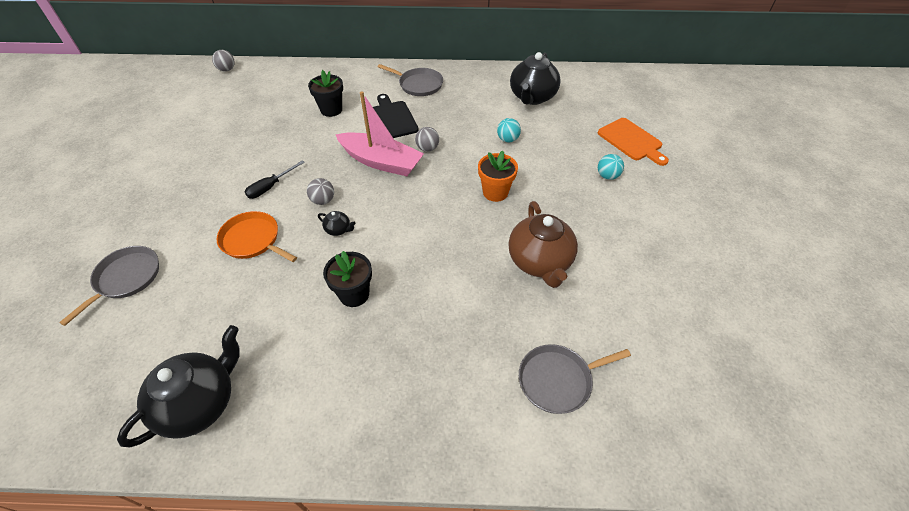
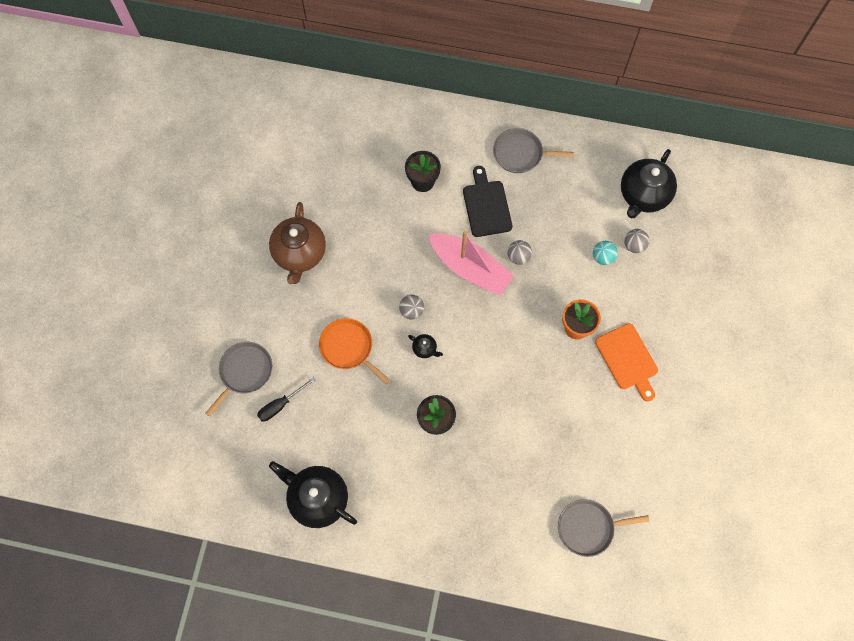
camera: 10 degrees right, 20 degrees up
black teapot [117,325,240,447] -> black teapot turned 105 degrees counterclockwise [269,461,357,528]
grey ball [212,50,235,71] -> grey ball moved to [624,229,649,253]
black screwdriver [245,160,305,199] -> black screwdriver moved to [257,377,316,422]
grey pan [378,64,443,96] -> grey pan turned 150 degrees clockwise [493,128,574,173]
brown teapot [508,201,578,288] -> brown teapot moved to [269,202,326,284]
orange cutting board [598,118,669,166] -> orange cutting board moved to [595,323,658,402]
turquoise ball [598,154,624,180] -> none

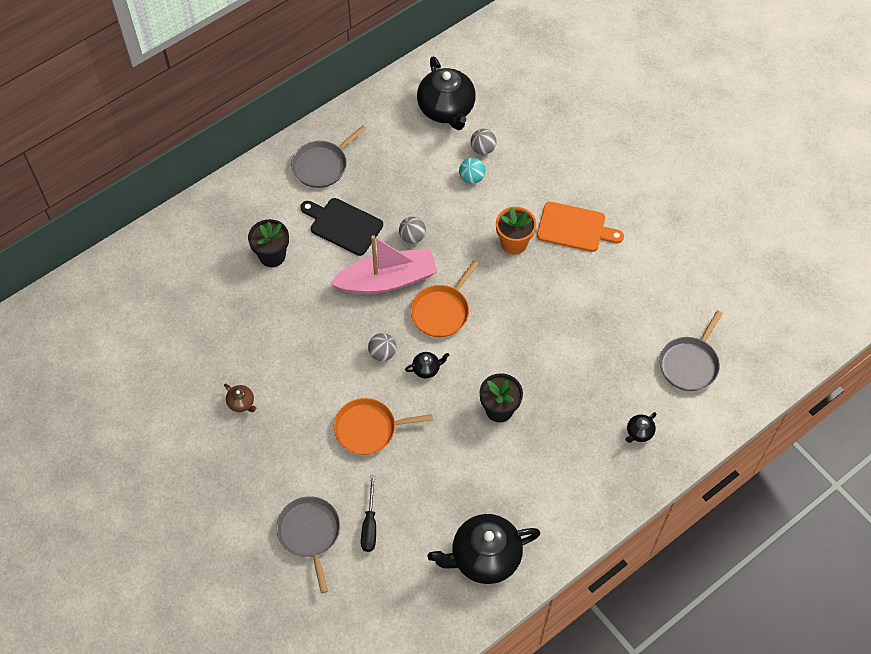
camera: 50 degrees left, 10 degrees down
brown teapot [269,202,326,284] -> brown teapot [224,384,257,412], size x0.43
none -> orange pan [410,261,478,337]
none -> black teapot [625,412,656,443]

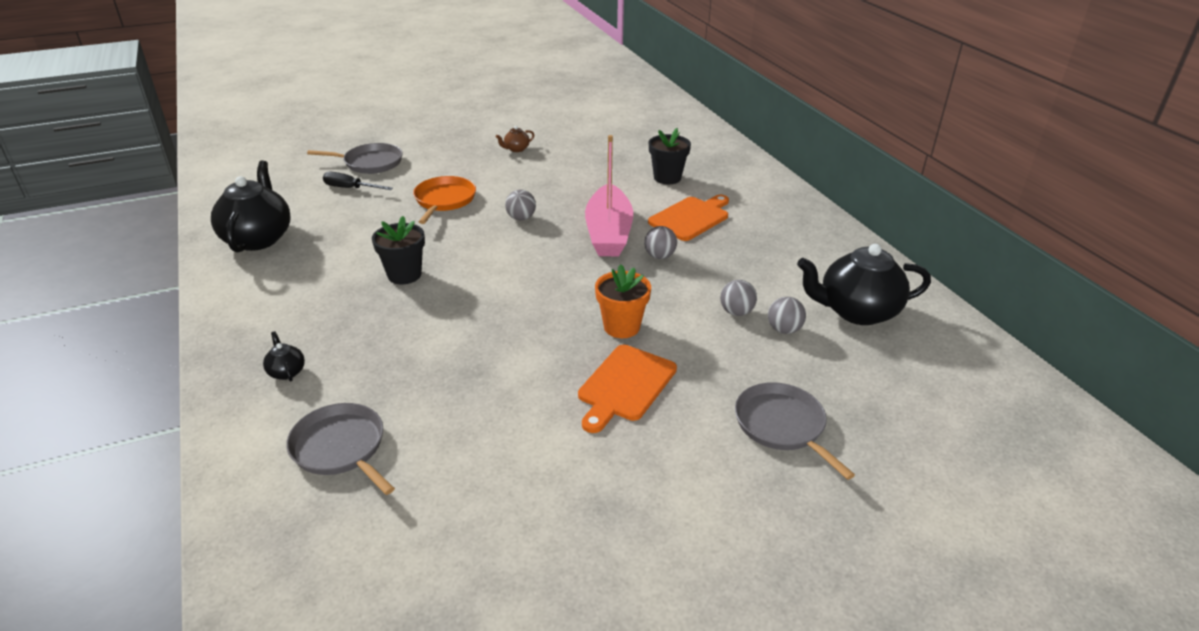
camera: 105 degrees right, 25 degrees down
grey pan [291,125,366,188] -> grey pan moved to [735,382,855,480]
black cutting board [300,198,383,256] -> orange cutting board [648,195,729,241]
black teapot [405,352,449,379] -> none
orange pan [410,261,478,337] -> none
turquoise ball [459,158,485,184] -> grey ball [720,280,757,316]

